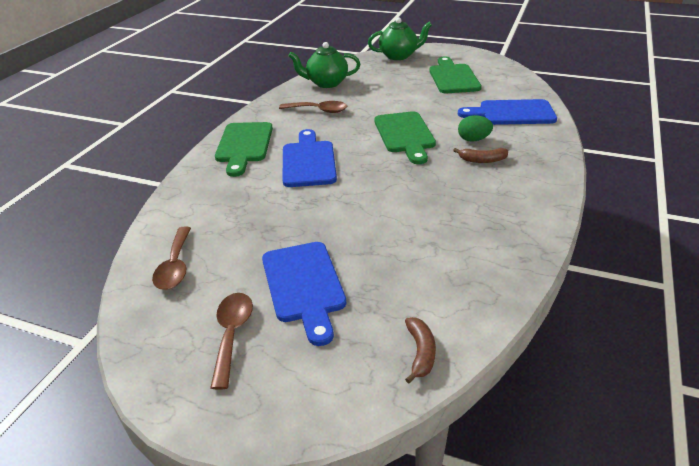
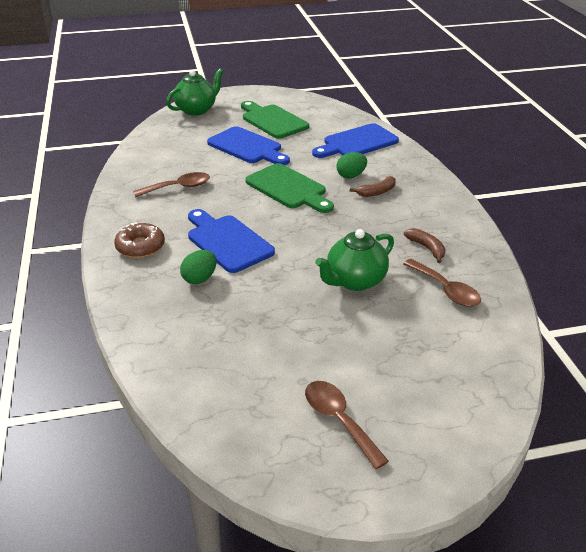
camera: 35 degrees left, 0 degrees up
brown spoon [152,227,191,290] -> brown spoon moved to [403,259,481,306]
green cutting board [215,122,273,177] -> brown donut [114,223,165,258]
blue cutting board [262,242,346,346] -> blue cutting board moved to [207,126,290,165]
green teapot [288,42,360,88] -> green teapot moved to [315,229,394,291]
brown banana [405,317,436,384] -> brown banana moved to [404,228,446,263]
none -> green egg [180,250,216,284]

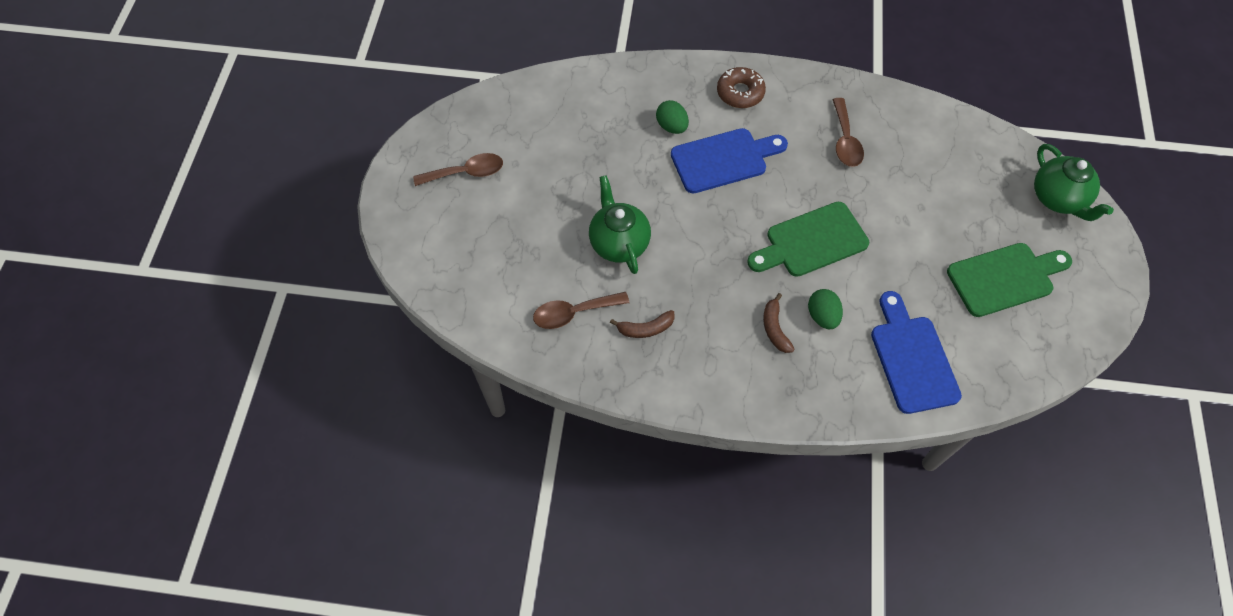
camera: 110 degrees right, 25 degrees up
blue cutting board [207,126,290,165] -> none

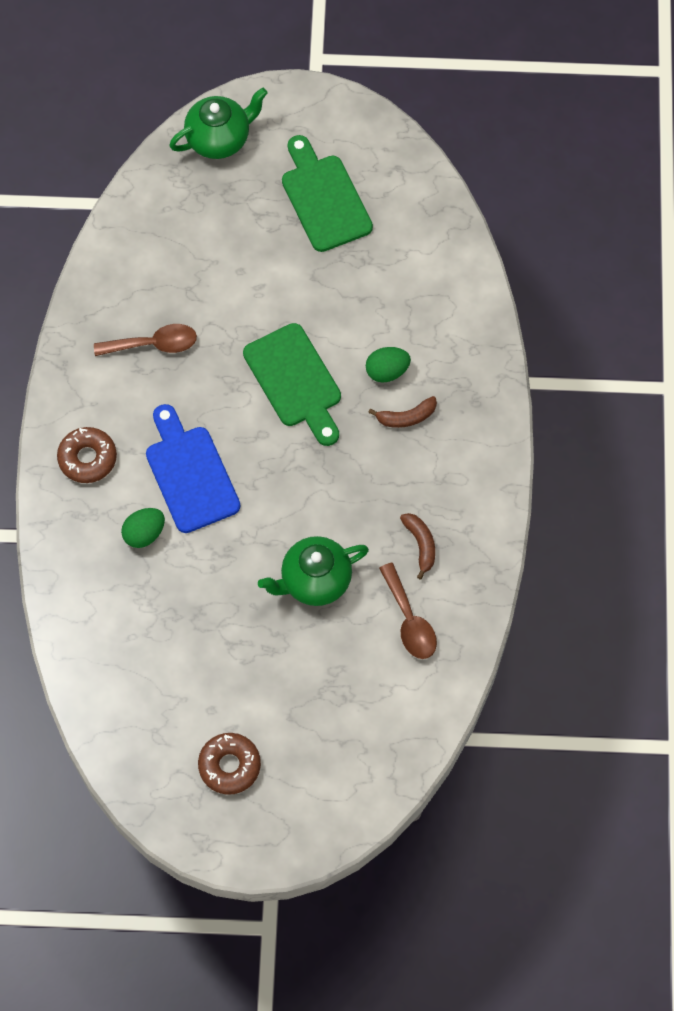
camera: 95 degrees left, 5 degrees up
brown spoon [413,153,503,186] -> brown donut [198,733,261,795]
blue cutting board [871,291,962,414] -> none

